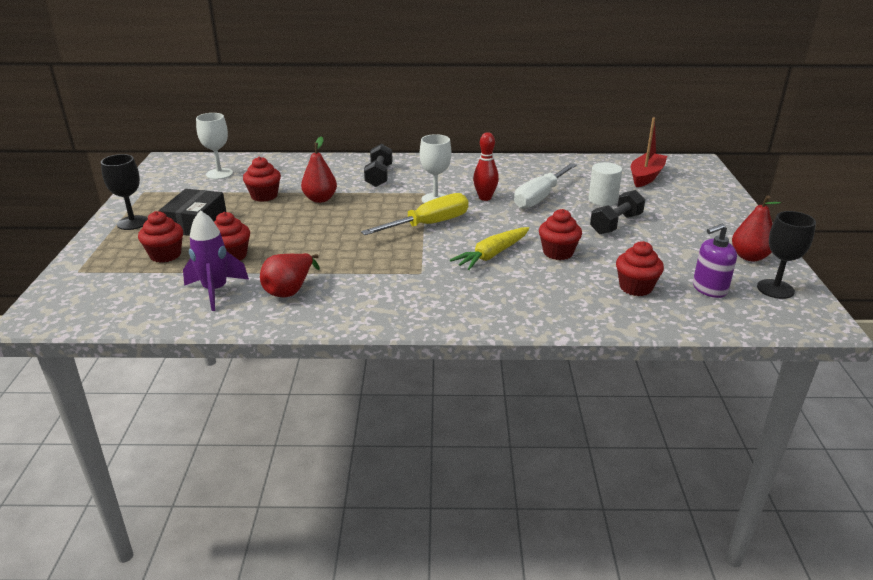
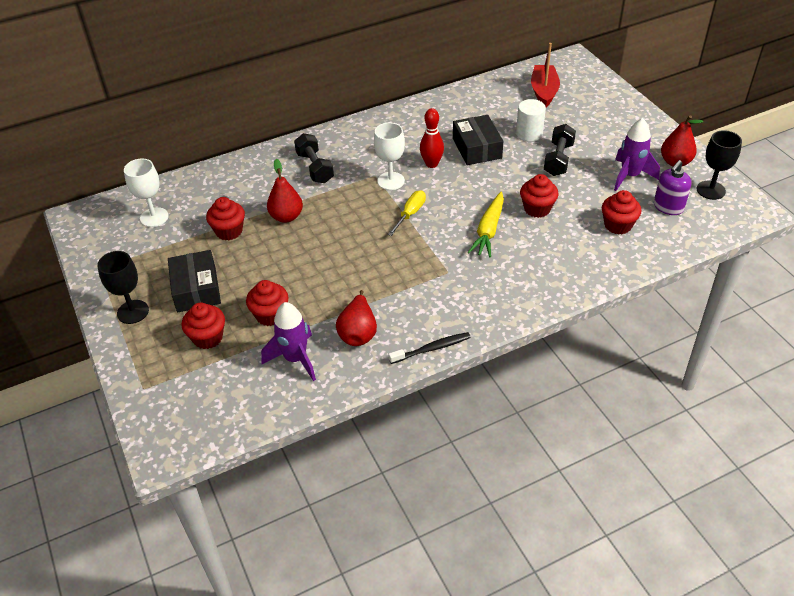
camera: 25 degrees left, 15 degrees up
yellow screwdriver [361,193,468,235] -> yellow screwdriver [388,190,426,236], size x0.60
white screwdriver [514,163,577,209] -> black box [453,115,503,165]
none -> black toothbrush [389,332,471,364]
none -> purple rocket [614,118,660,191]

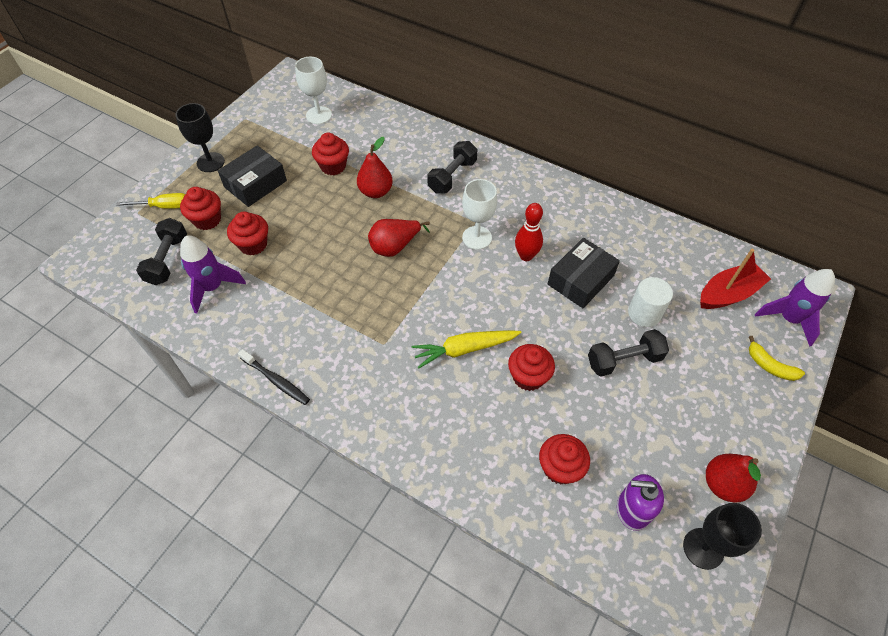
camera: 55 degrees right, 10 degrees up
red pear [336,290,377,346] -> red pear moved to [368,219,430,257]
yellow screwdriver [388,190,426,236] -> yellow screwdriver moved to [116,193,185,209]
purple rocket [614,118,660,191] -> purple rocket moved to [755,269,835,347]
none -> black dumbbell [136,218,187,285]
none -> yellow banana [749,336,805,381]

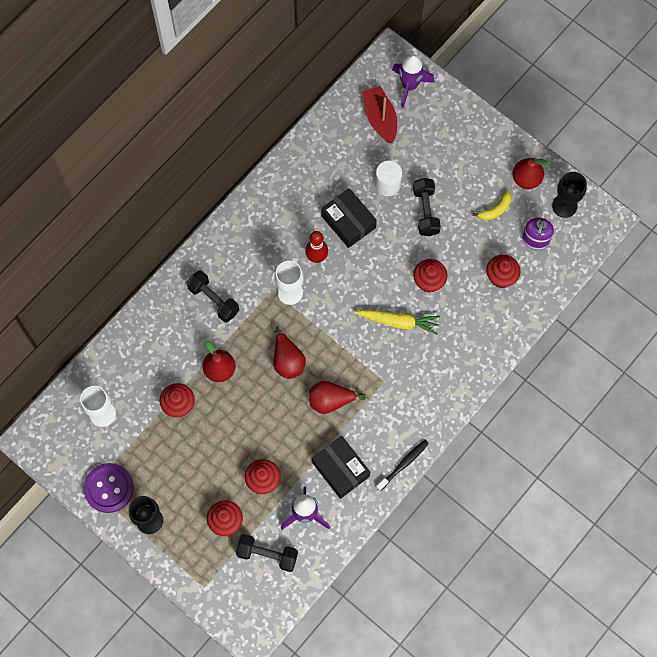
camera: 80 degrees left, 15 degrees up
yellow screwdriver [116,193,185,209] -> none
black box [218,146,287,207] -> black box moved to [312,436,370,499]
yellow carrot [412,330,521,369] -> yellow carrot turned 75 degrees counterclockwise [354,310,440,335]
yellow banana [749,336,805,381] -> yellow banana moved to [472,191,512,221]
none -> purple button [83,463,134,513]
none -> red pear [309,381,366,414]

